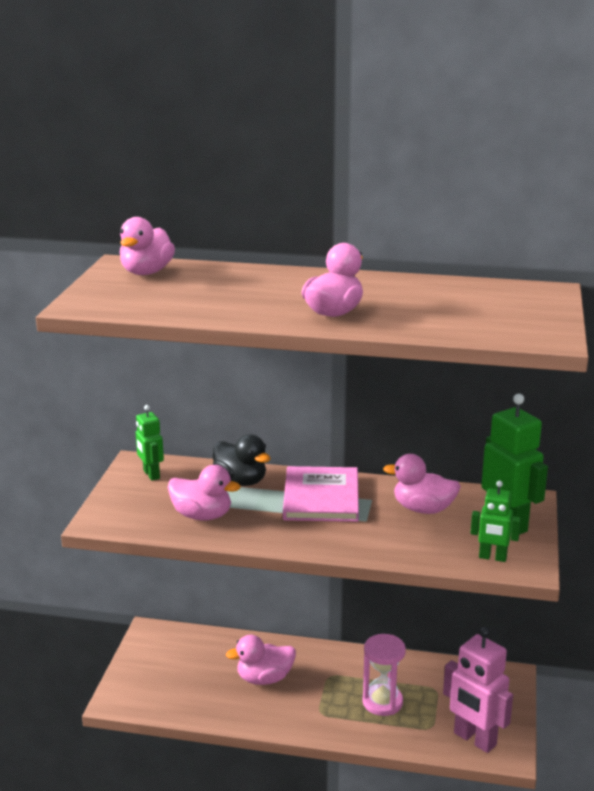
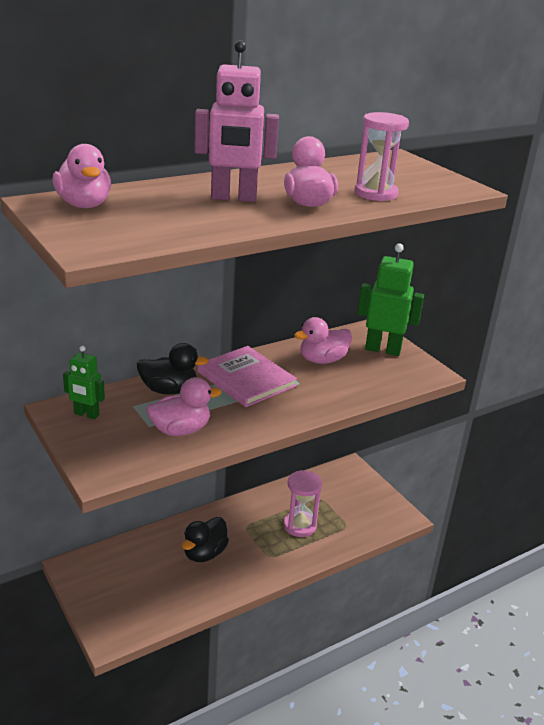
camera: 45 degrees left, 5 degrees up
pink duck [226,635,296,685] -> black duck [182,517,229,562]
pink robot [443,627,513,753] -> pink robot moved to [194,40,279,202]
green robot [471,480,521,562] -> none
none -> pink hourglass [355,112,409,201]

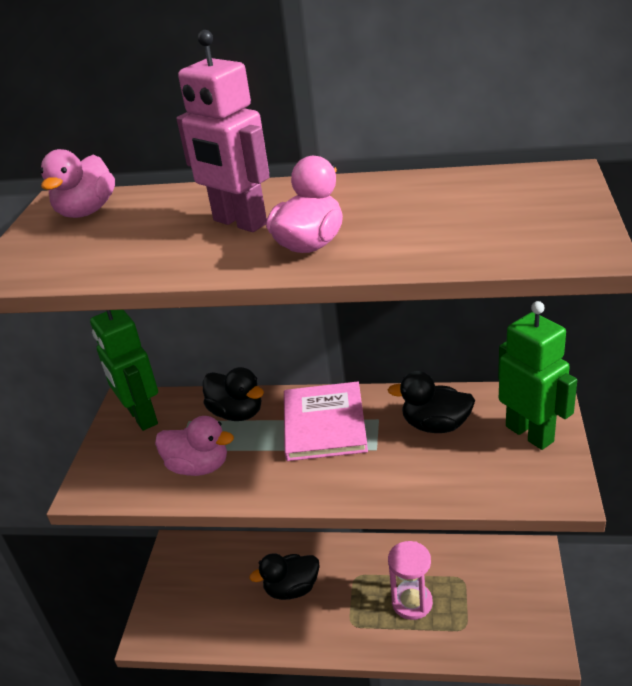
camera: 45 degrees right, 5 degrees up
green robot [63,346,105,419] -> green robot [90,310,158,431], size x1.72
pink duck [294,317,352,364] -> black duck [388,371,475,433]
pink hourglass [355,112,409,201] -> none

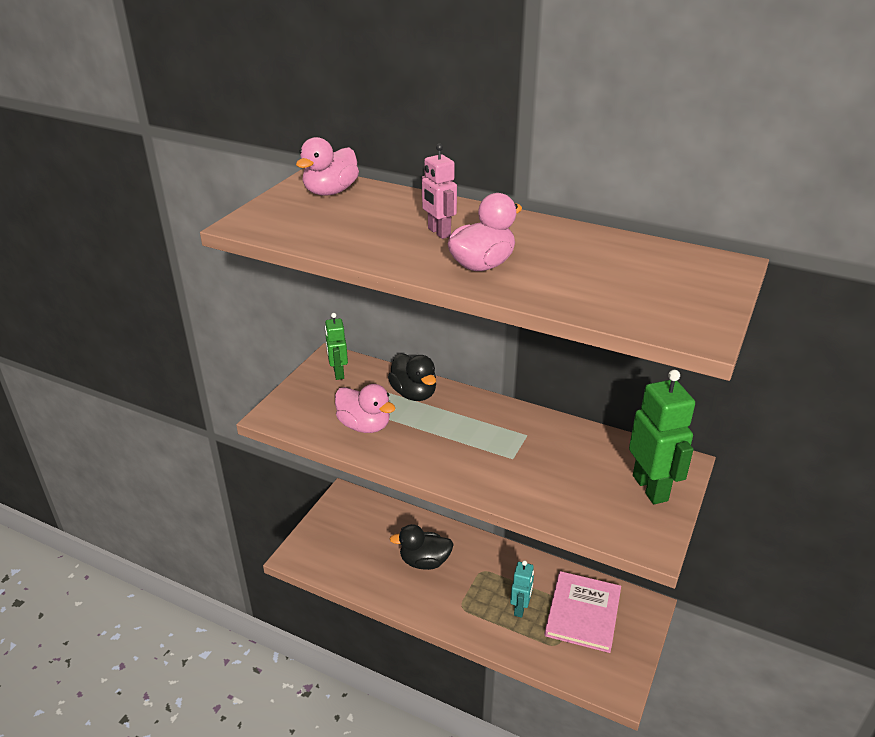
camera: 15 degrees right, 0 degrees up
green robot [90,310,158,431] -> green robot [325,313,348,380], size x0.58
pink robot [177,30,269,232] -> pink robot [422,144,457,239], size x0.58
pink book [284,382,368,461] -> pink book moved to [544,571,621,653]
black duck [388,371,475,433] -> none
pink hourglass [388,541,433,620] -> turquoise robot [510,560,534,618]

